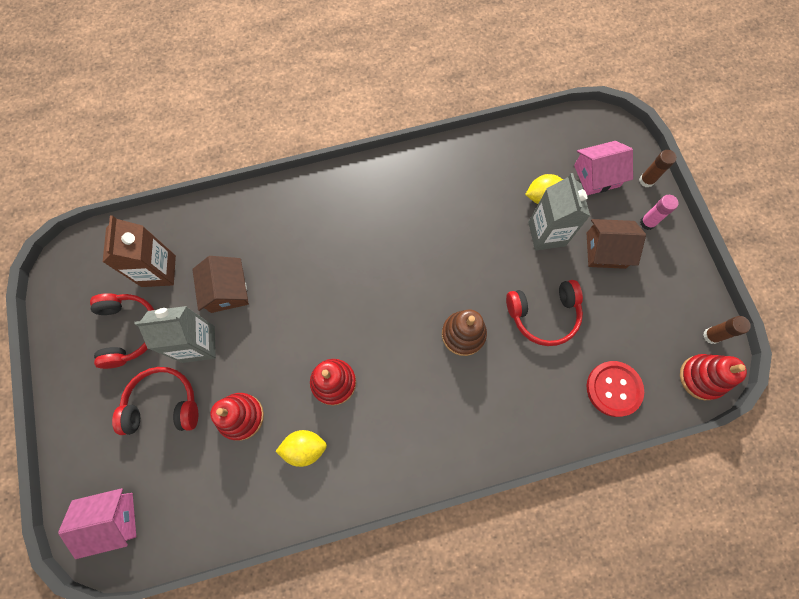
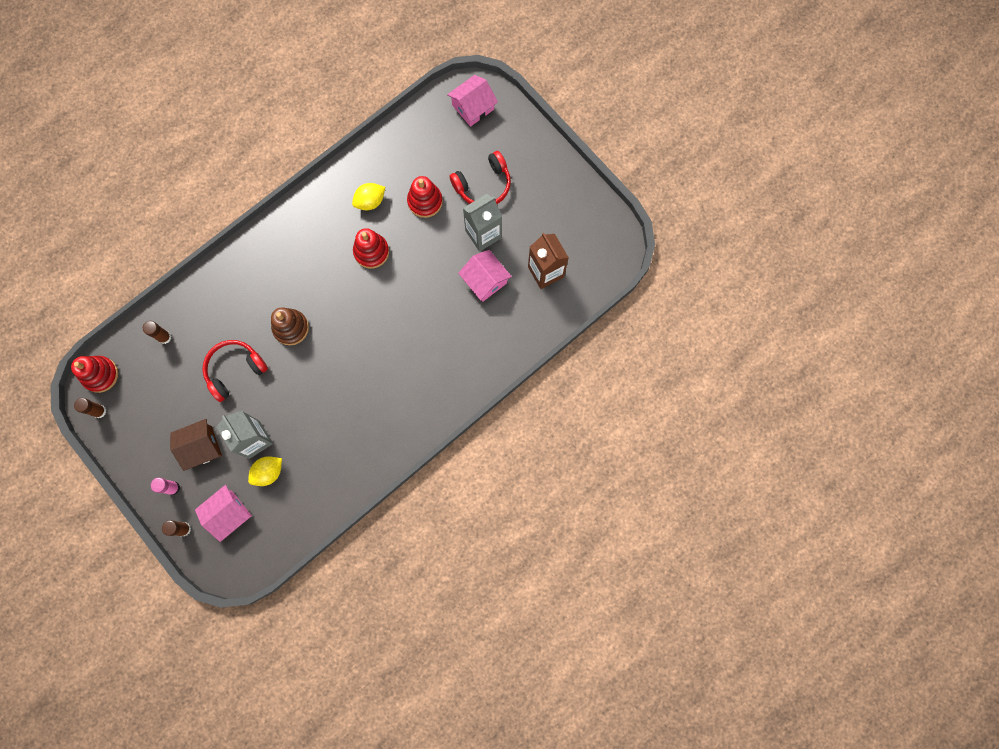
camera: 155 degrees right, 5 degrees up
red headphones [90,293,154,369] -> none
brown house [192,256,249,313] -> pink house [458,250,512,302]
red button [587,361,644,417] -> brown glue stick [143,321,171,344]

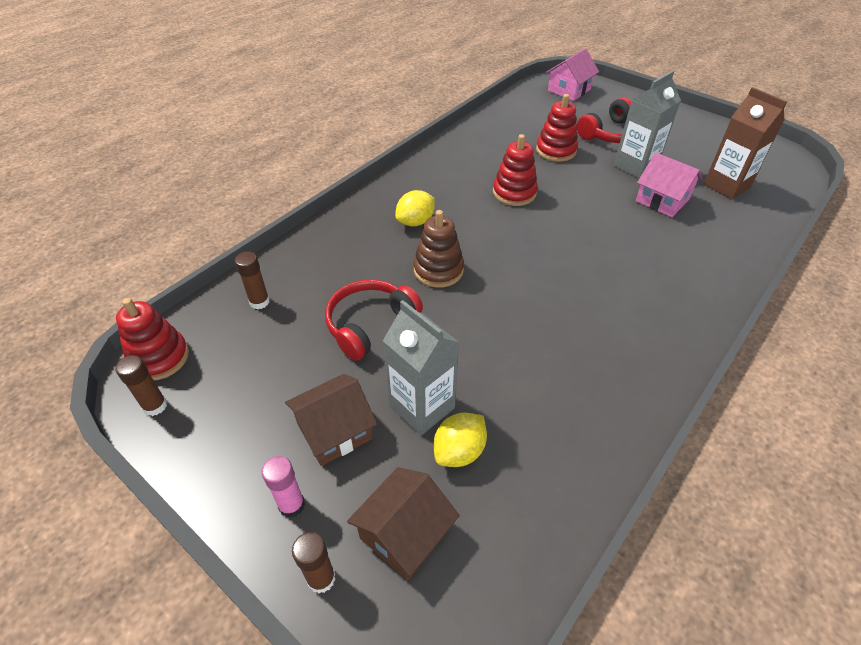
camera: 10 degrees left, 30 degrees down
pink house [195,485,252,542] -> brown house [347,467,460,580]
yellow lemon [352,183,385,210] -> yellow lemon moved to [395,190,435,226]

